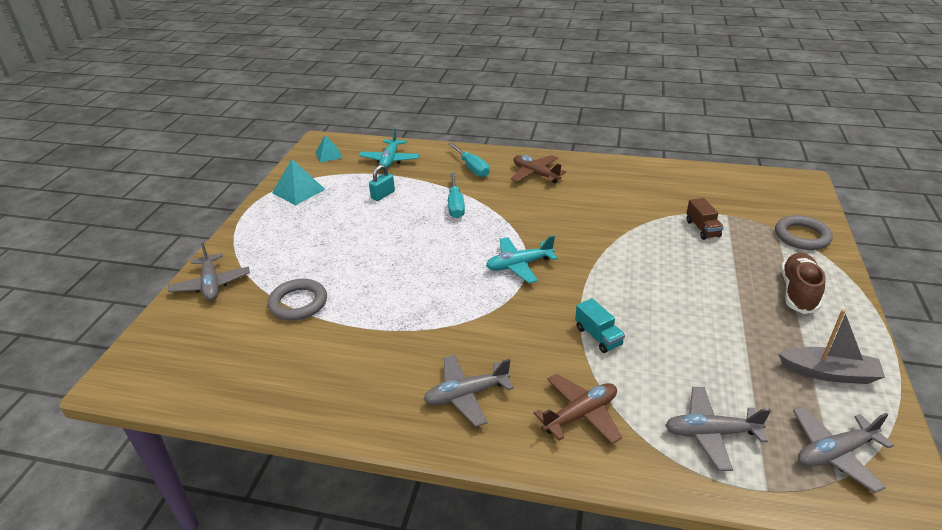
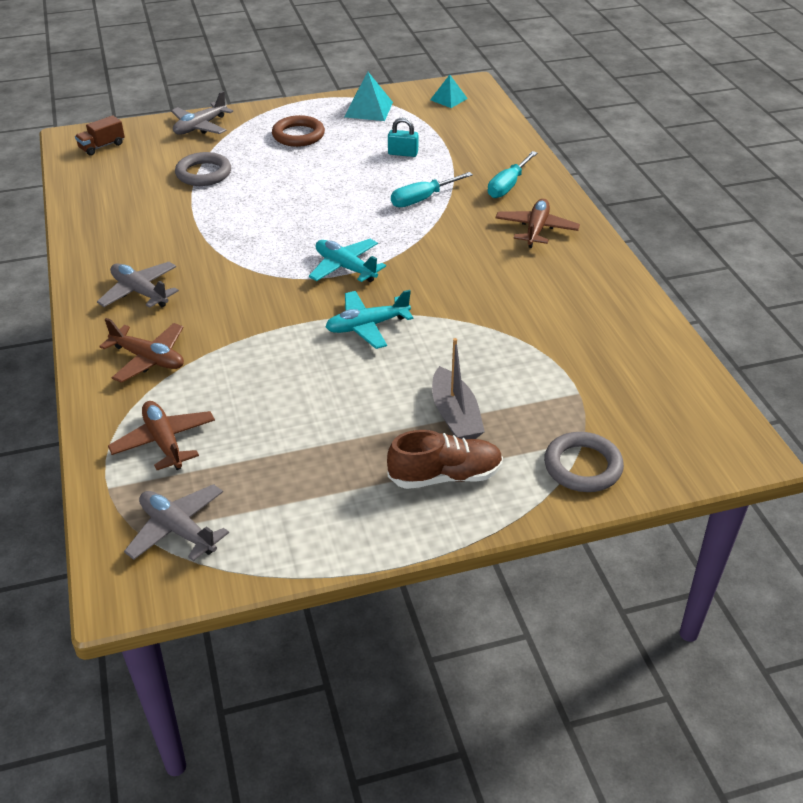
camera: 60 degrees right, 5 degrees up
turquoise plane [359,128,420,168] -> turquoise plane moved to [325,290,413,349]
turquoise truck [575,298,625,353] -> none
grey plane [665,387,771,471] -> brown plane [108,401,215,470]
brown truck [686,198,724,240] -> brown truck moved to [75,115,125,156]
grey boat [778,309,885,384] -> grey boat moved to [432,338,485,439]
none -> brown ring [272,115,325,147]

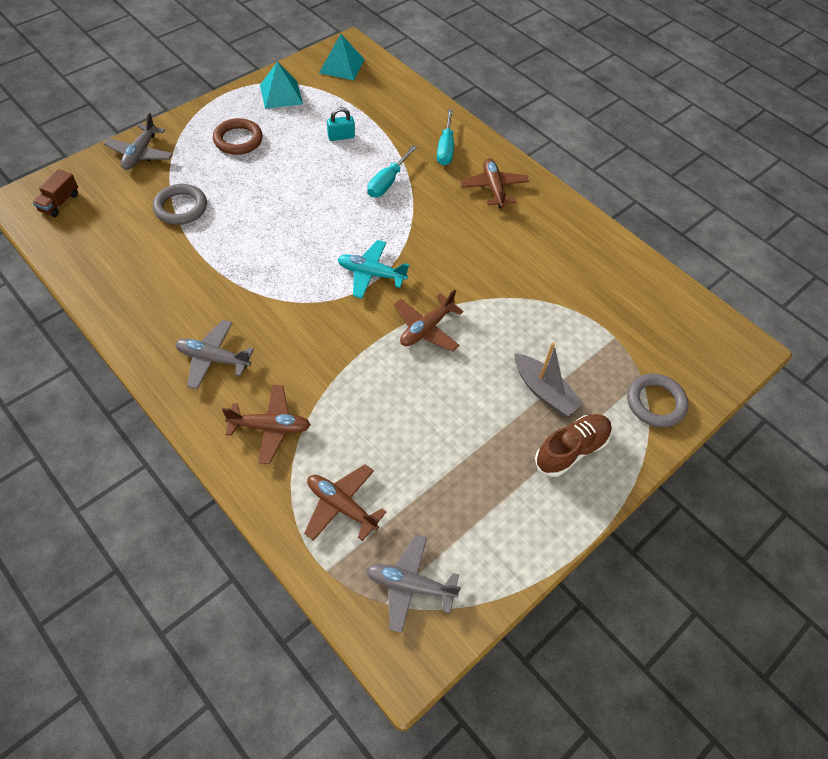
camera: 30 degrees left, 15 degrees up
turquoise plane [325,290,413,349] -> brown plane [394,289,463,352]
turquoise pyramid [430,75,468,108] -> turquoise pyramid [319,34,364,81], size x1.50

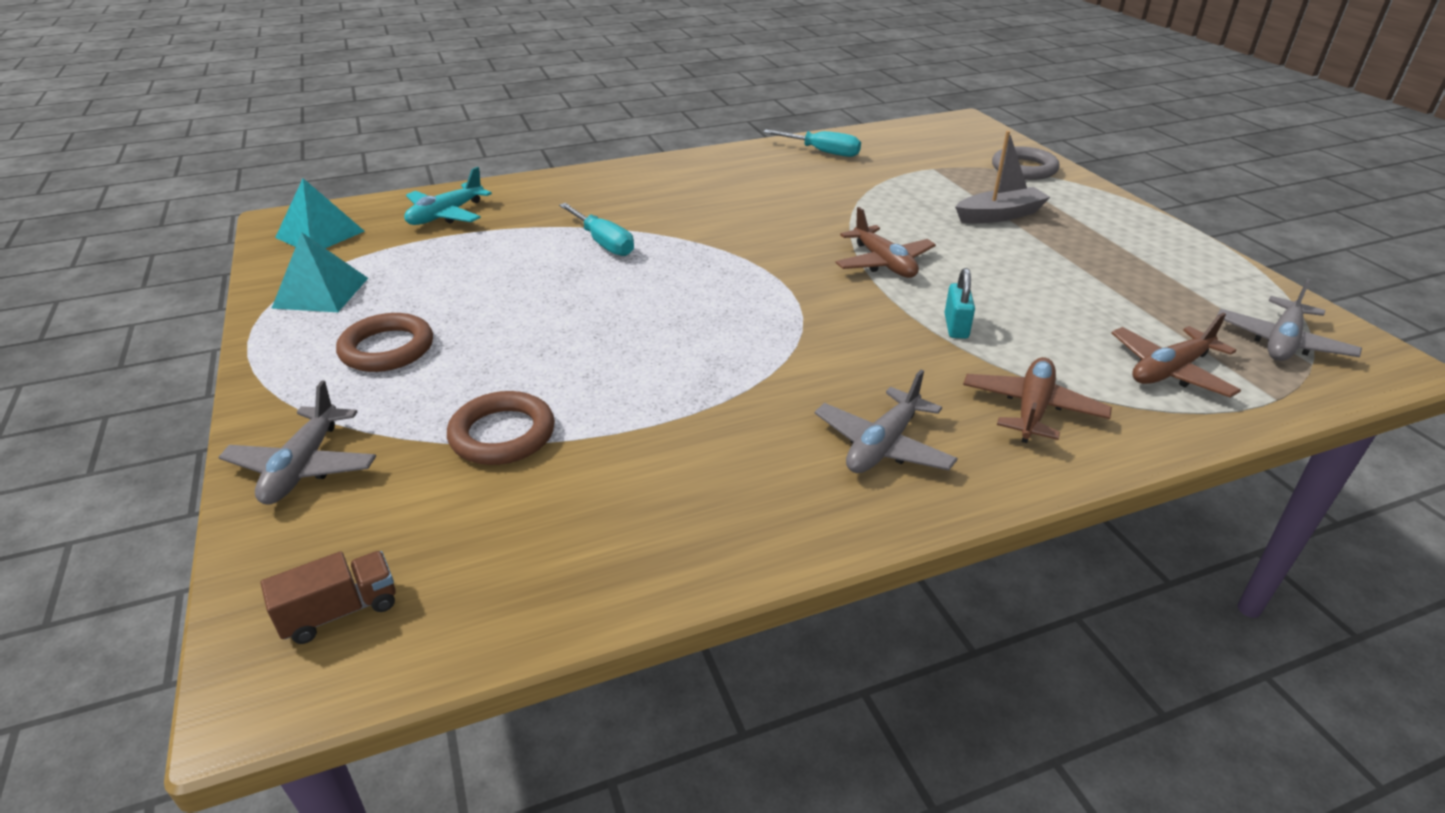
camera: 65 degrees left, 20 degrees down
brown truck [33,169,78,217] -> brown truck turned 75 degrees counterclockwise [261,551,396,644]
grey plane [104,113,173,170] -> grey plane turned 60 degrees clockwise [218,380,376,505]
grey ring [153,184,207,225] -> brown ring [447,391,555,465]
turquoise padlock [327,107,355,141] -> turquoise padlock moved to [945,268,975,339]
turquoise plane [338,240,409,299] -> turquoise plane moved to [404,167,492,225]
turquoise screwdriver [437,109,454,166] -> turquoise screwdriver moved to [763,130,861,157]
brown plane [459,158,529,208] -> none
brown shoe [535,414,612,477] -> none

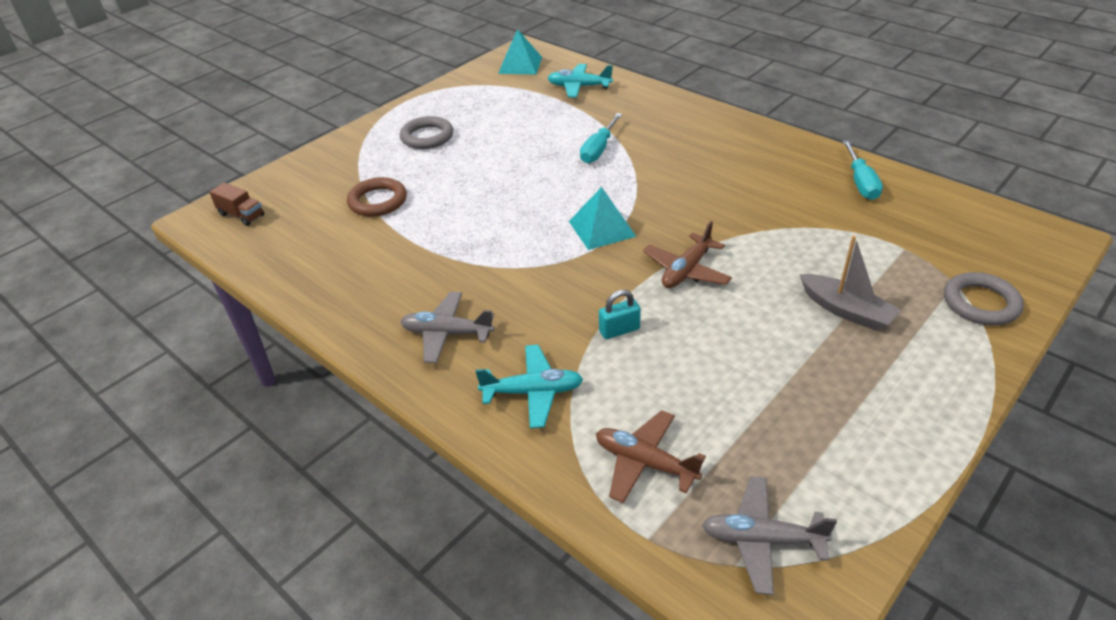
camera: 65 degrees right, 5 degrees up
grey plane [218,380,376,505] -> none
turquoise pyramid [271,232,368,312] -> turquoise pyramid moved to [569,187,636,250]
brown ring [336,313,433,372] -> grey ring [400,116,453,149]
brown plane [963,357,1112,443] -> turquoise plane [475,345,583,428]

